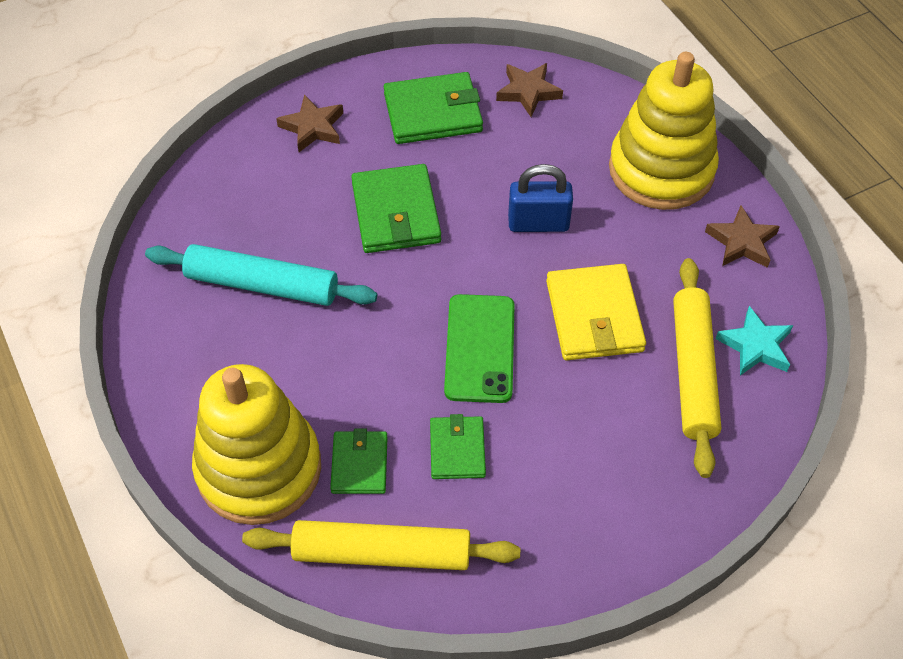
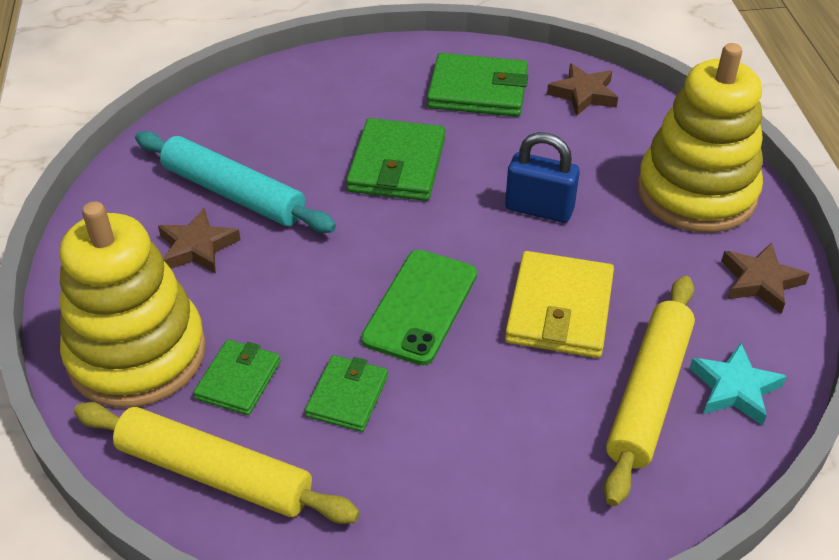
camera: 20 degrees right, 10 degrees down
brown star [276,95,343,152] -> brown star moved to [158,208,240,274]

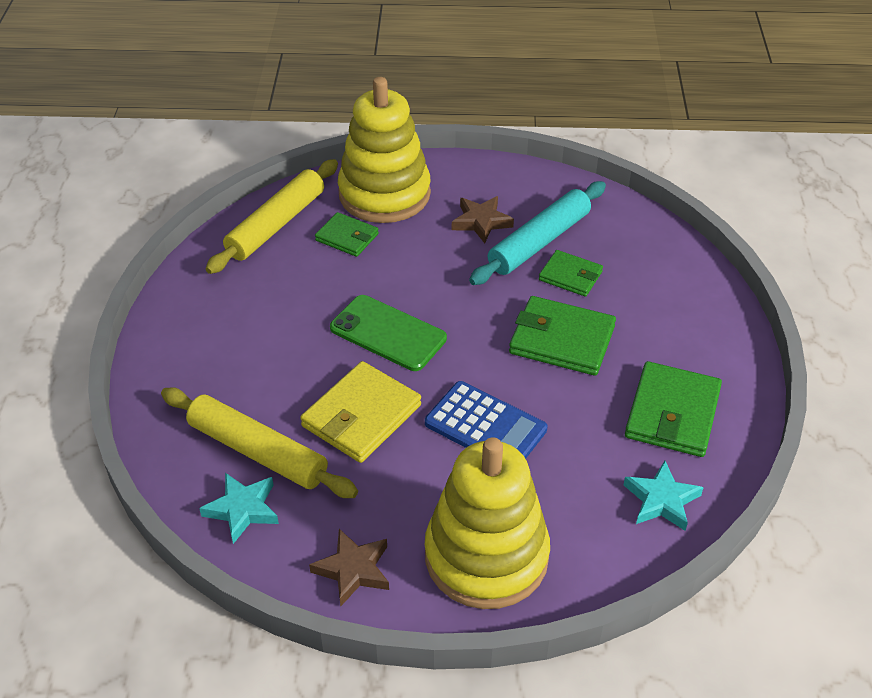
camera: 100 degrees right, 0 degrees up
green wallet [305,355,388,432] -> green wallet moved to [539,250,603,297]
blue padlock [505,132,580,223] -> blue calculator [425,381,547,459]
yellow wallet [505,251,614,358] -> yellow wallet turned 75 degrees counterclockwise [300,361,421,463]
brown star [547,63,618,116] -> turquoise star [624,461,704,531]

